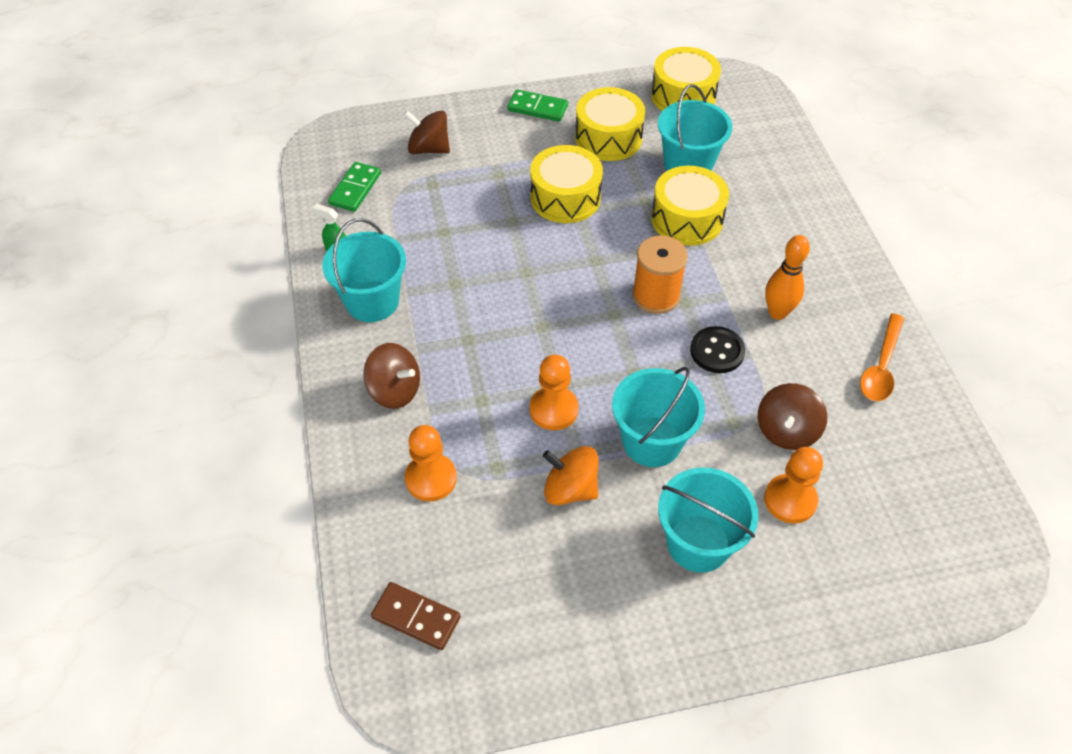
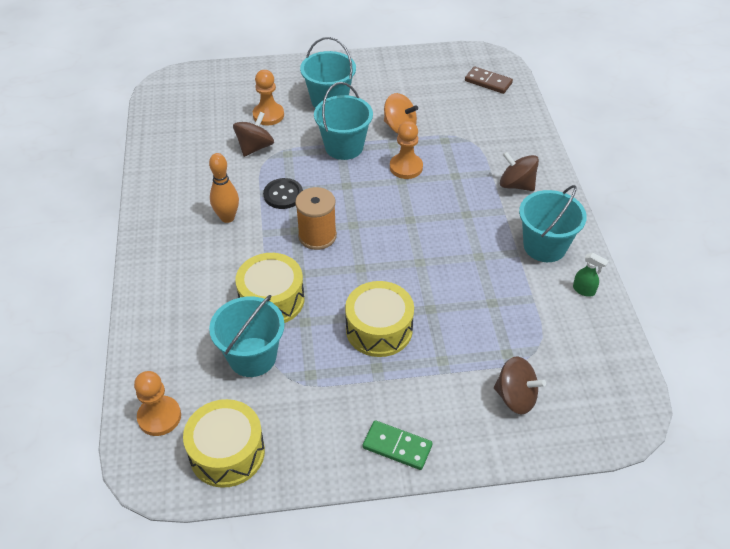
camera: 175 degrees left, 5 degrees down
green domino [328,162,381,212] -> none
orange pawn [405,425,457,502] -> orange pawn moved to [134,371,181,436]
yellow drum [575,87,645,161] -> none
orange spoon [860,313,905,401] -> none

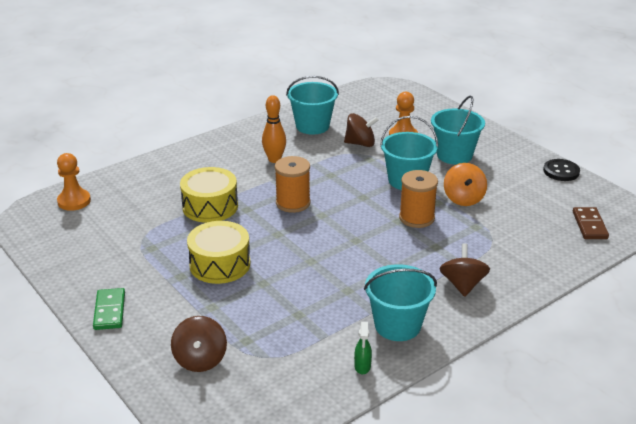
camera: 60 degrees right, 15 degrees down
yellow drum [183,399,265,488] -> none
turquoise bucket [209,295,285,377] -> turquoise bucket moved to [286,76,339,135]
black button [263,178,303,209] -> black button moved to [543,159,580,181]
orange pawn [390,121,423,179] -> orange spool [399,170,438,228]

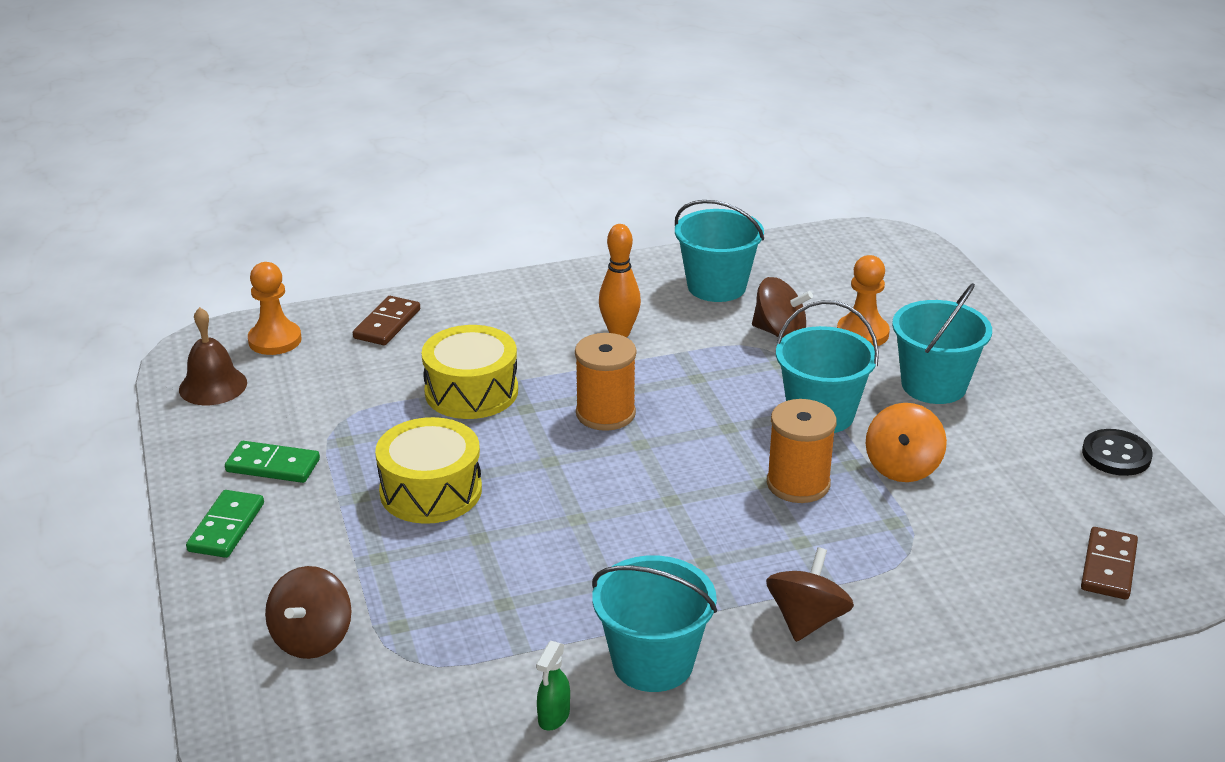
camera: 20 degrees right, 0 degrees up
none -> brown bell [179,307,247,405]
none -> green domino [225,441,320,483]
none -> brown domino [353,296,420,345]

